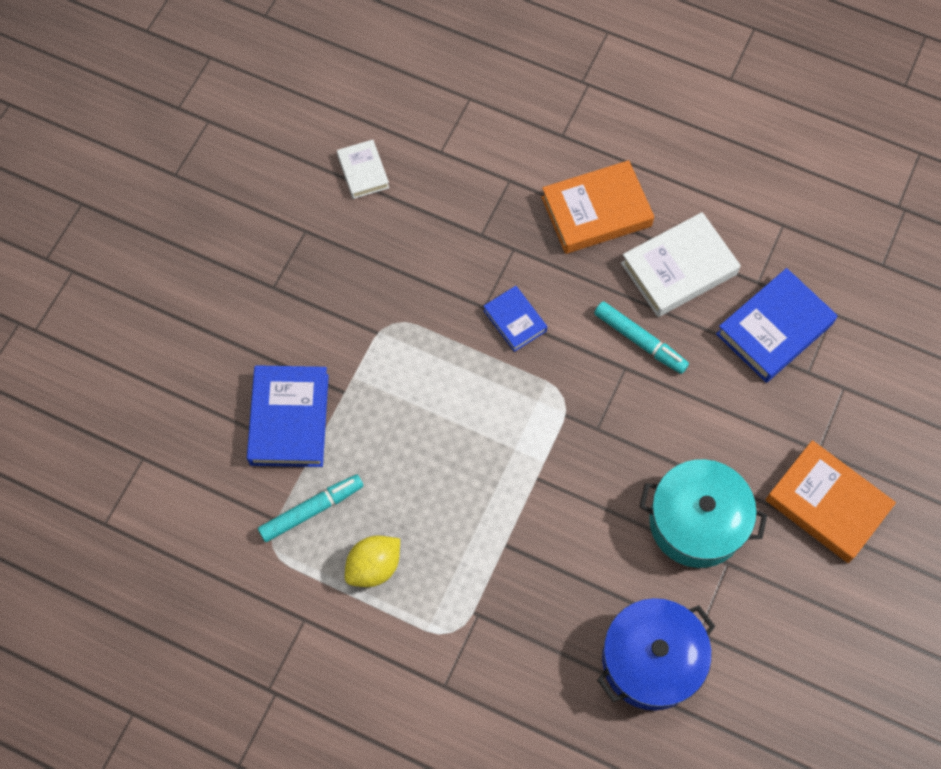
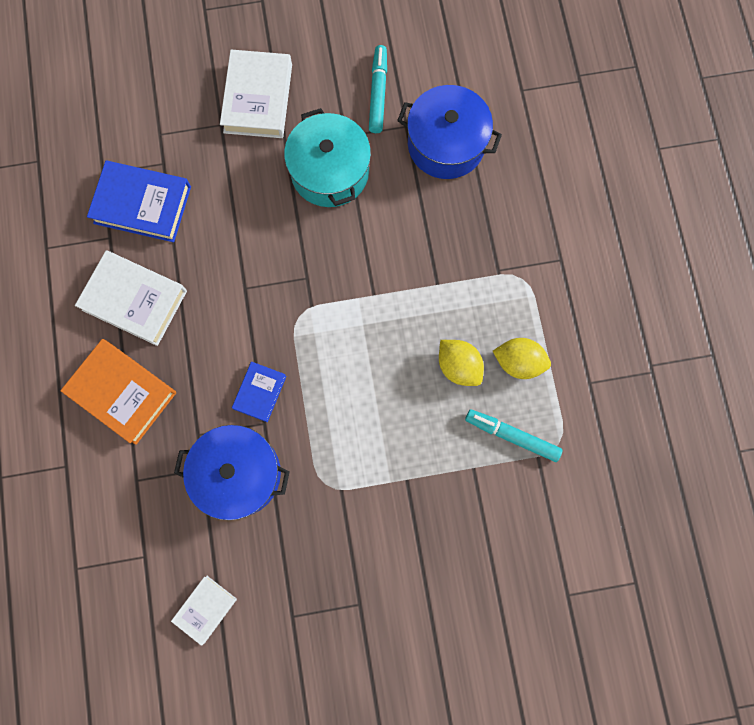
camera: 125 degrees left, 10 degrees up
blue book [247,365,329,467] -> none
turquoise marker [594,301,689,374] -> turquoise marker moved to [369,45,387,133]
orange book [765,440,896,563] -> white book [220,50,292,138]
none -> blue pot [174,425,290,520]
none -> yellow lemon [439,340,484,386]

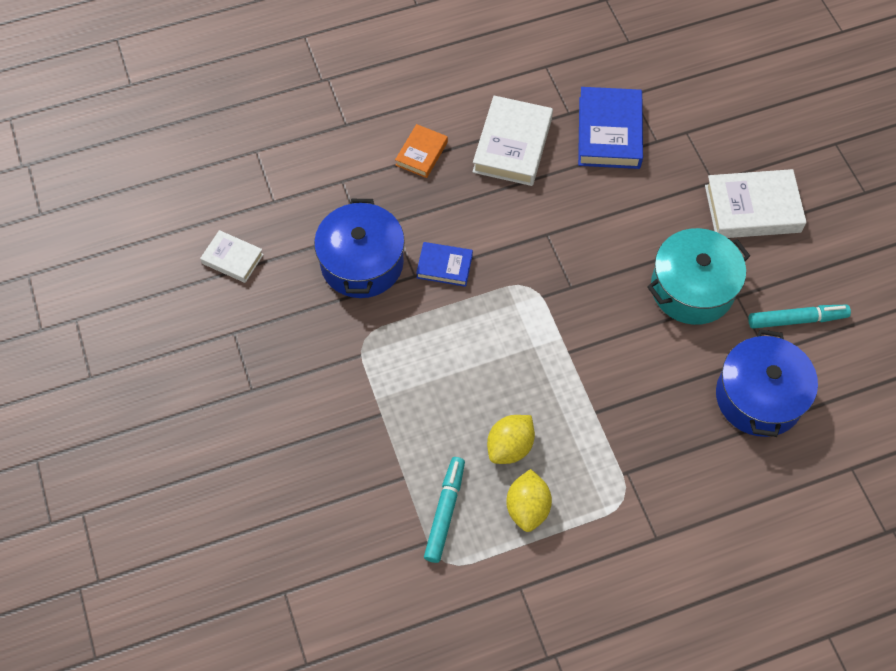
camera: 80 degrees right, 15 degrees down
orange book [60,339,176,445] -> orange book [395,124,448,178], size x0.57

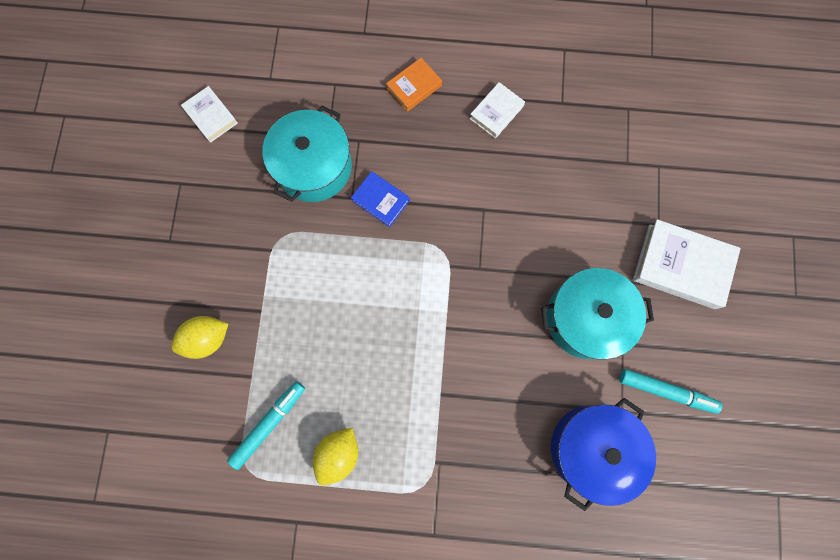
camera: 25 degrees right, 15 degrees up
blue pot [314,199,405,298] -> turquoise pot [262,106,352,202]
white book [472,96,553,186] -> white book [470,82,525,138], size x0.57
yellow lemon [487,415,535,464] -> yellow lemon moved to [171,316,228,359]
blue book [578,87,643,169] -> none

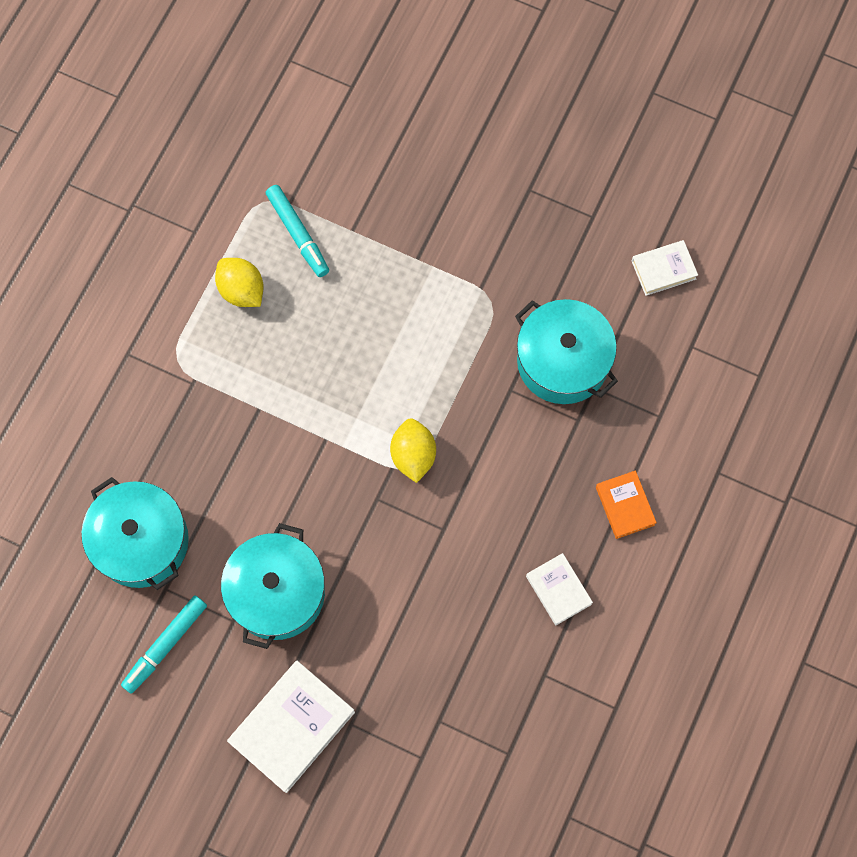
camera: 110 degrees right, 5 degrees down
yellow lemon [171,316,228,359] -> yellow lemon moved to [390,418,436,483]
blue book [351,171,410,227] -> none
blue pot [551,398,656,511] -> turquoise pot [81,477,189,590]

